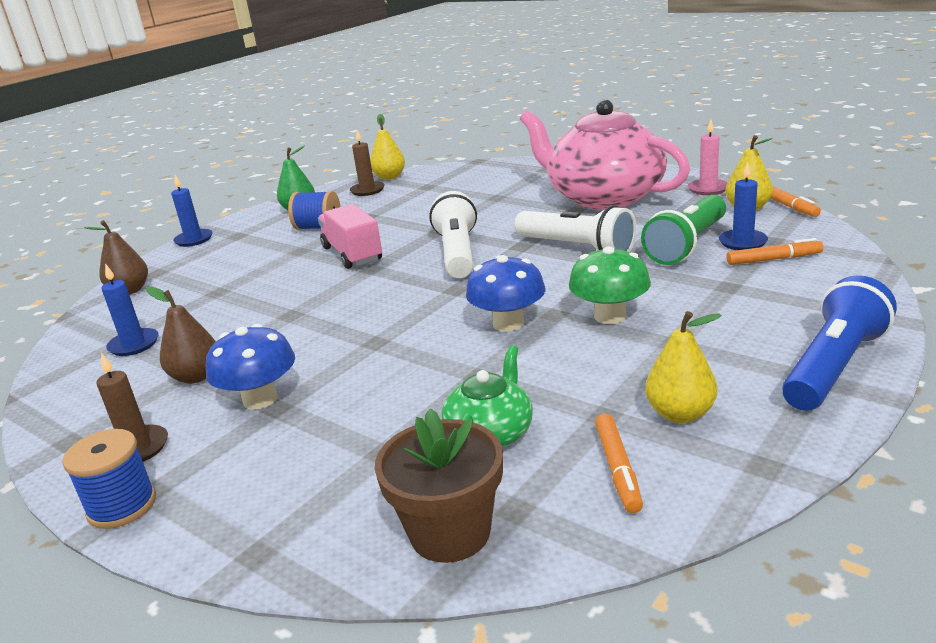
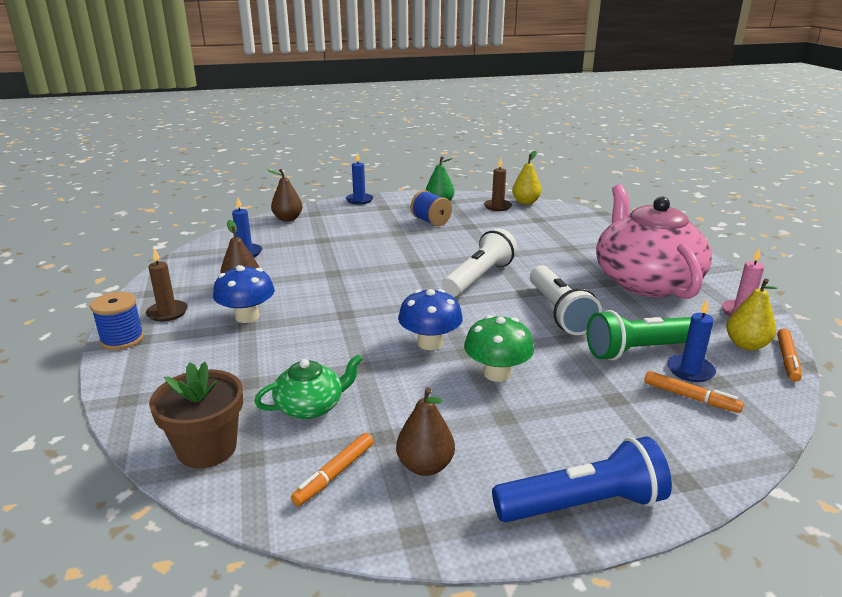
camera: 35 degrees right, 0 degrees up
pink truck [318,204,382,269] -> none
yellow pear [645,311,722,423] -> brown pear [396,387,455,476]

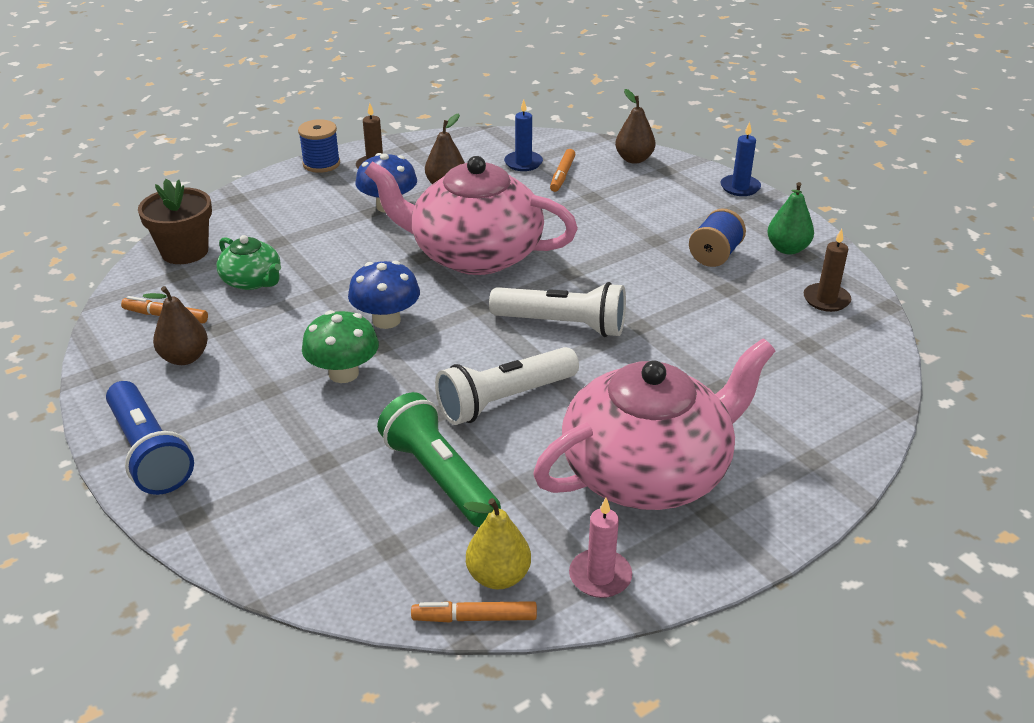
camera: 70 degrees right, 10 degrees up
yellow pear [512,151,541,204] -> none
orange marker [644,371,744,413] -> orange marker moved to [550,149,575,192]
blue candle [667,299,716,382] -> none
none -> pink teapot [365,156,578,275]

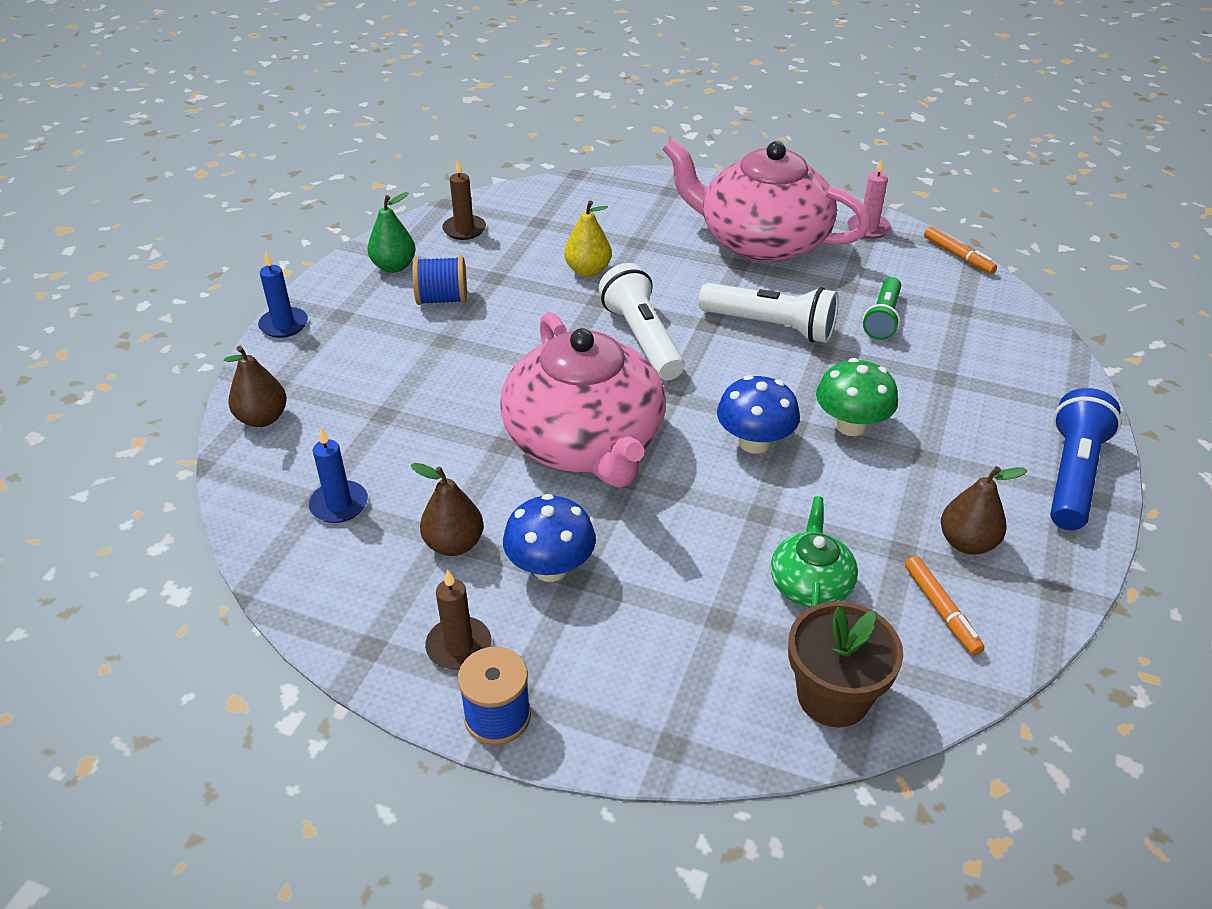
camera: 125 degrees left, 5 degrees up
green flashlight [377,392,501,527] -> green flashlight [863,277,901,340], size x0.66
yellow pear [463,498,531,589] -> yellow pear moved to [564,201,612,277]
orange marker [550,149,575,192] -> none

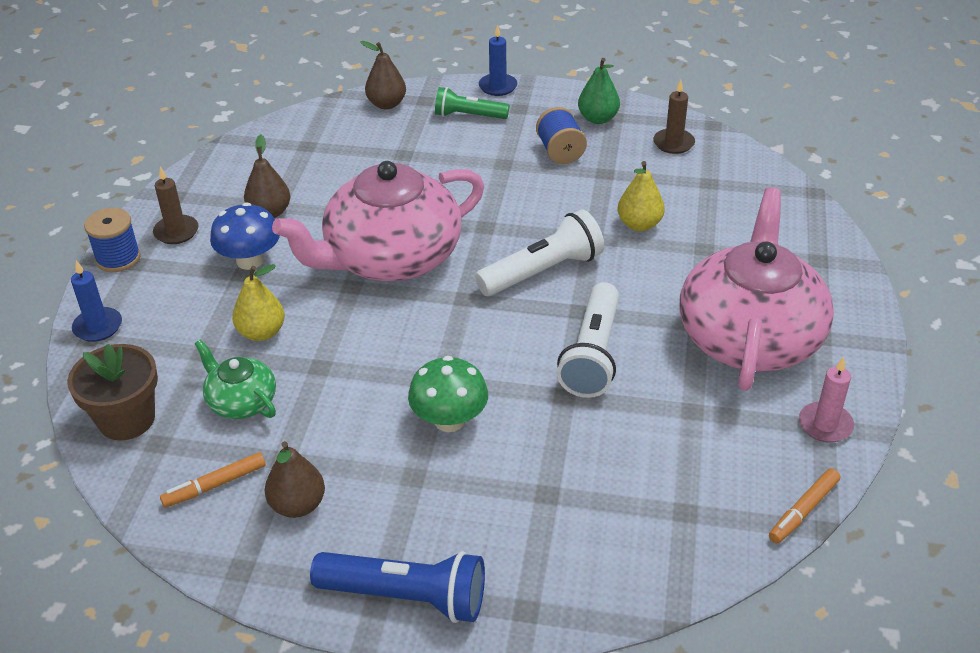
camera: 80 degrees right, 0 degrees up
blue candle [309,428,368,523] -> blue candle moved to [71,260,122,342]
blue mushroom [717,375,800,454] -> none
green teapot [771,496,858,608] -> green teapot turned 135 degrees counterclockwise [195,339,276,419]
green flashlight [863,277,901,340] -> green flashlight moved to [435,87,509,119]
none -> yellow pear [232,264,285,341]

